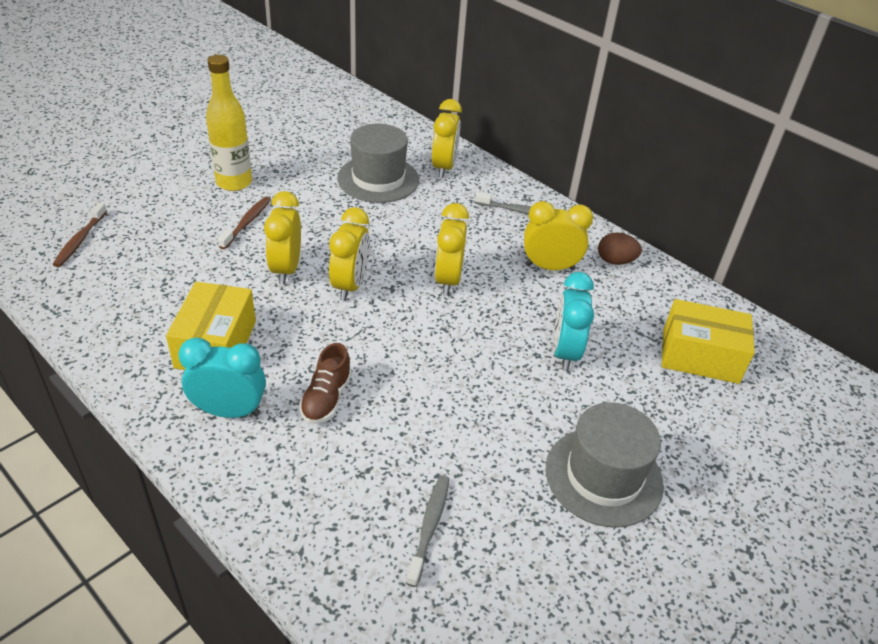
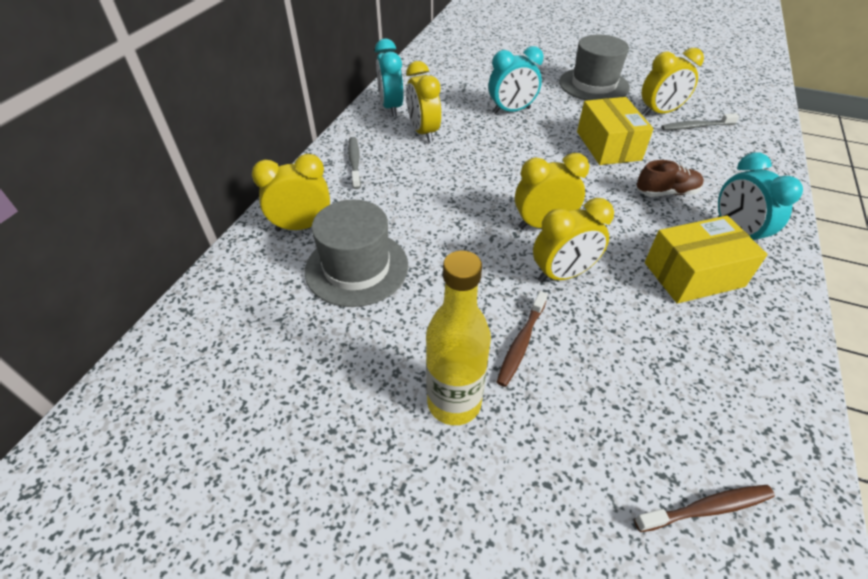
camera: 110 degrees left, 5 degrees up
brown toothbrush [218,196,271,249] -> brown toothbrush turned 60 degrees counterclockwise [497,291,548,387]
yellow clock [435,203,469,295] -> yellow clock moved to [642,48,704,116]
brown egg [598,233,642,265] -> turquoise clock [375,39,403,116]
yellow box [662,299,755,384] -> yellow box moved to [577,97,654,165]

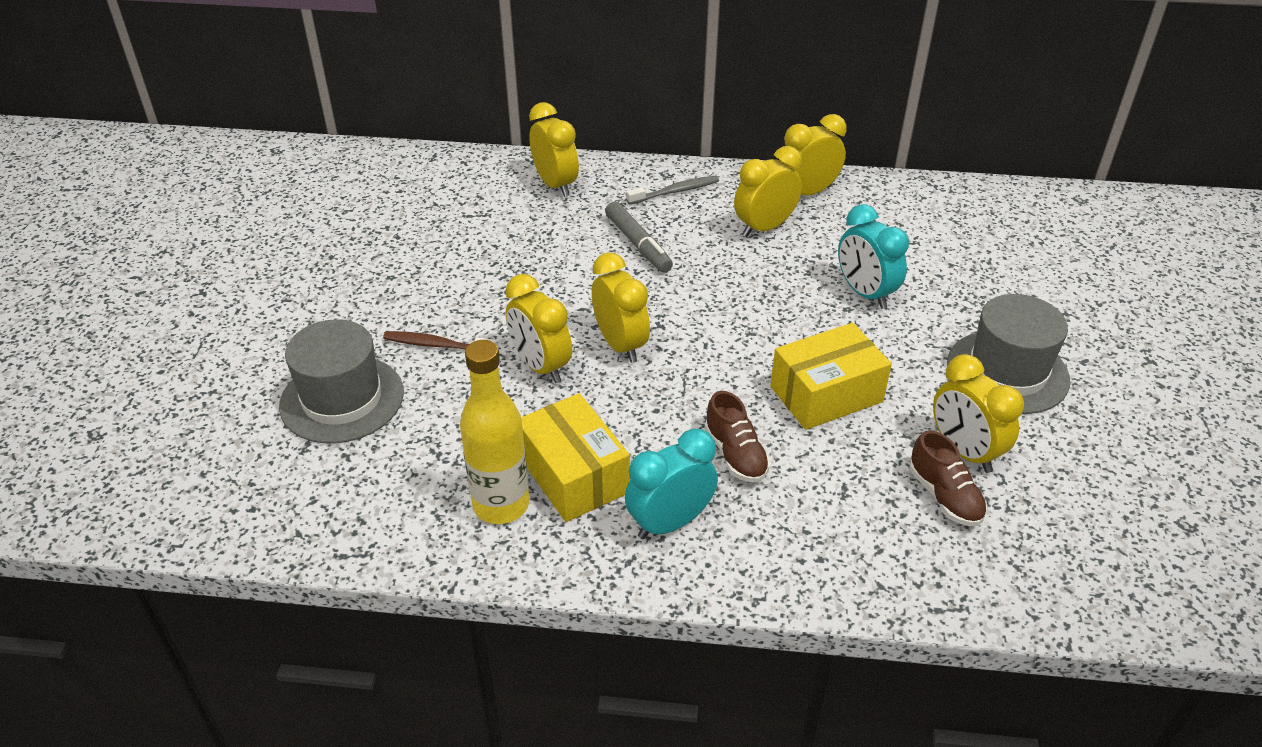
camera: 75 degrees right, 5 degrees down
grey hat [305,200,408,307] -> grey hat moved to [279,319,404,443]
turquoise clock [375,39,403,116] -> yellow clock [779,114,847,195]
yellow bottle [426,250,491,425] -> yellow bottle moved to [460,340,529,524]
brown toothbrush [634,485,775,532] -> none
grey toothbrush [661,113,739,130] -> brown shoe [910,430,987,526]
none -> grey marker [605,201,673,272]

